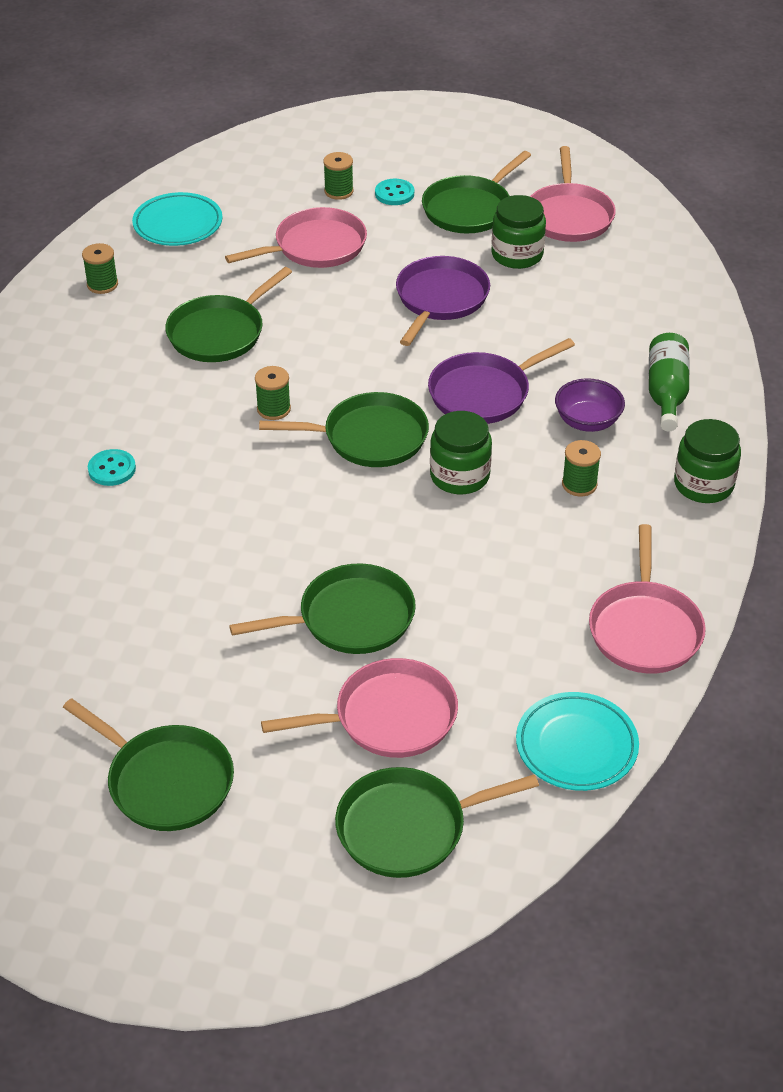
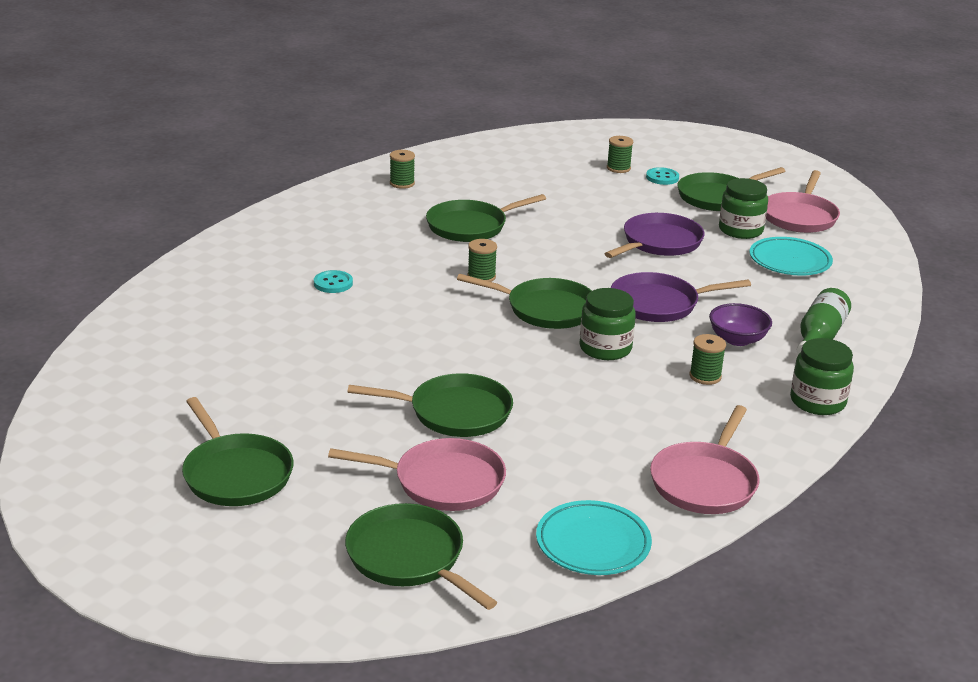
camera: 20 degrees right, 15 degrees down
turquoise plate [132,192,223,246] -> turquoise plate moved to [749,237,833,275]
pink pan [225,207,367,268] -> none
green pan [335,767,539,878] -> green pan turned 45 degrees clockwise [345,503,498,610]

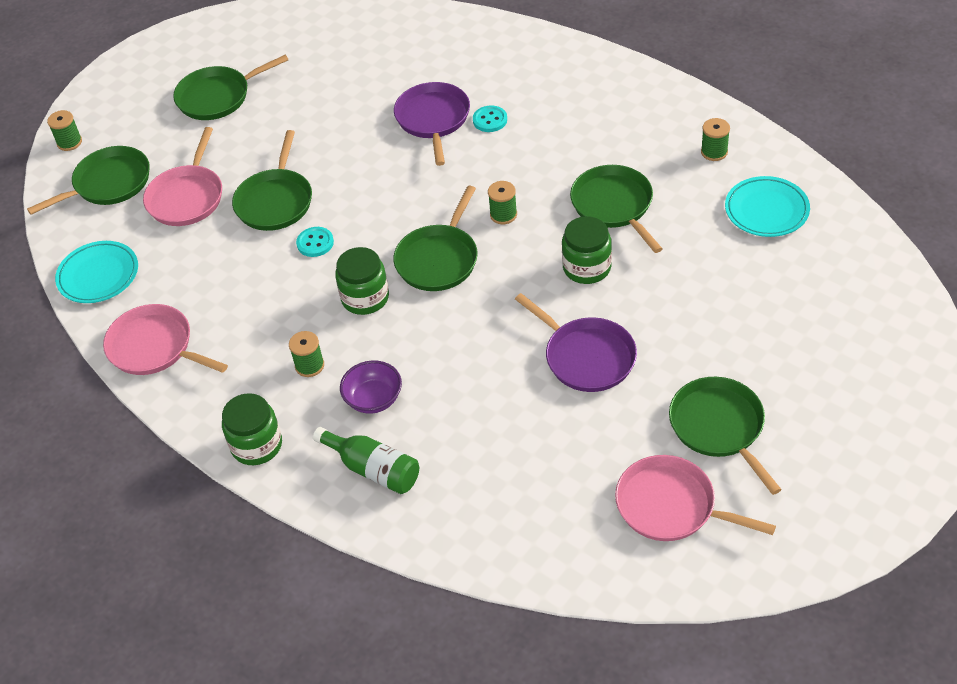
camera: 100 degrees right, 20 degrees up
green spool [607,136,633,173] -> green spool moved to [47,110,82,151]
purple pan [611,272,751,322] -> purple pan moved to [394,82,470,166]
turquoise button [646,167,679,185] -> turquoise button moved to [296,227,334,257]
green jar [719,178,768,239] -> green jar moved to [562,216,612,284]
turquoise plate [749,237,833,275] -> turquoise plate moved to [725,176,810,237]

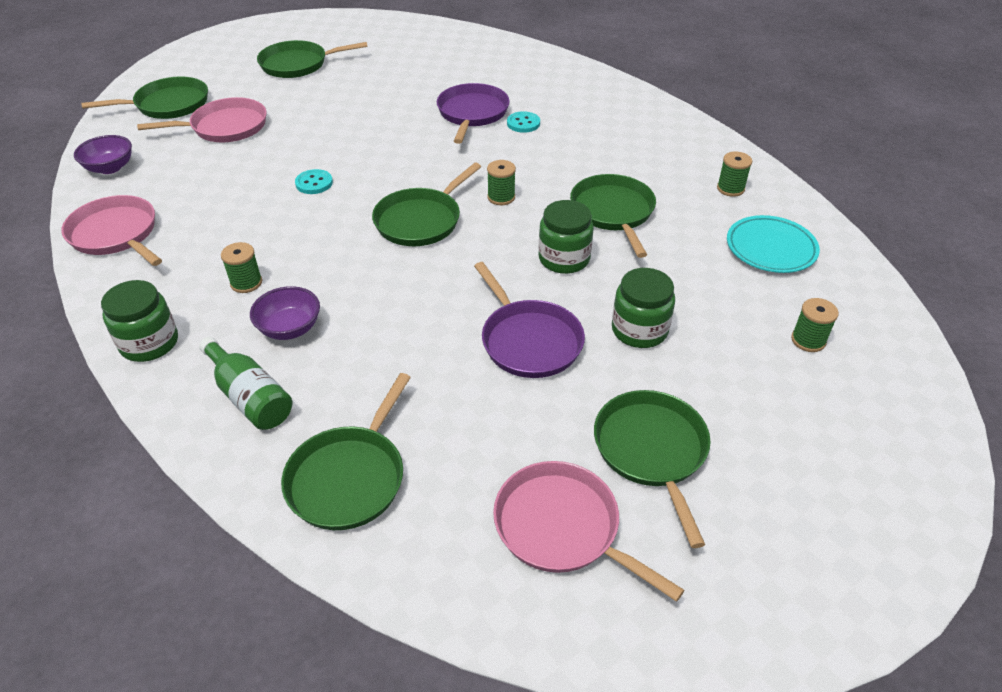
camera: 10 degrees right, 5 degrees down
green spool [47,110,82,151] -> green spool moved to [791,298,839,352]
turquoise plate [55,241,138,303] -> purple bowl [74,135,132,174]
pink pan [143,127,222,226] -> pink pan turned 135 degrees counterclockwise [137,97,267,142]
green pan [232,130,312,231] -> green pan moved to [281,373,411,530]
green jar [335,247,389,315] -> green jar moved to [612,268,675,348]

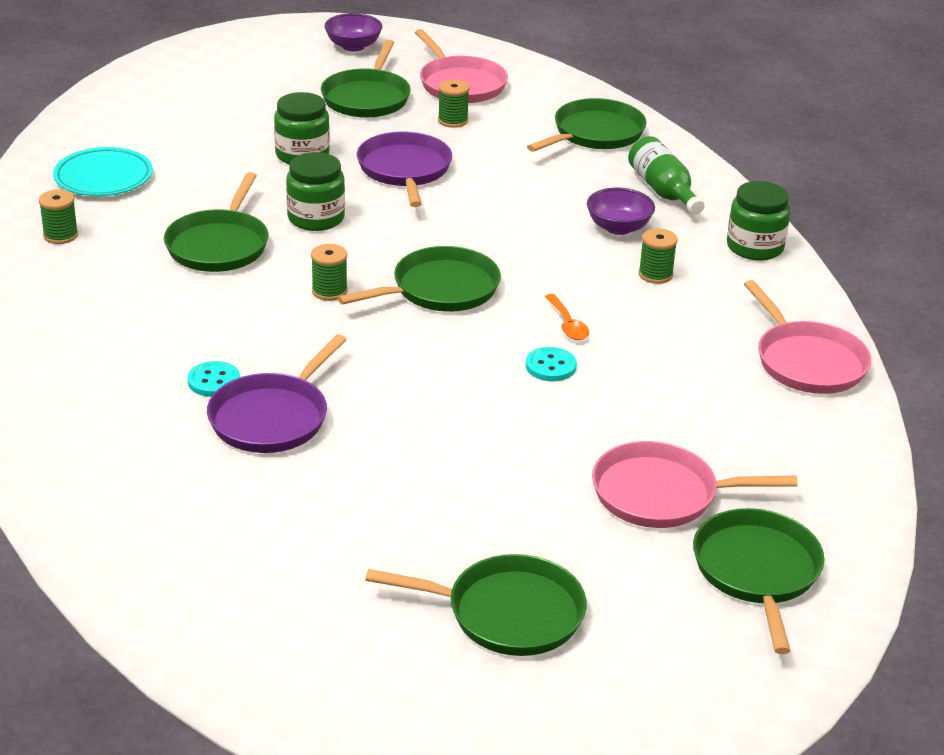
camera: 160 degrees left, 10 degrees down
purple bowl [74,135,132,174] -> purple bowl moved to [324,13,382,51]
green pan [81,76,208,119] -> green pan turned 90 degrees clockwise [693,508,824,654]
green spool [791,298,839,352] -> green spool moved to [438,79,470,128]
none -> orange spoon [545,294,589,340]

